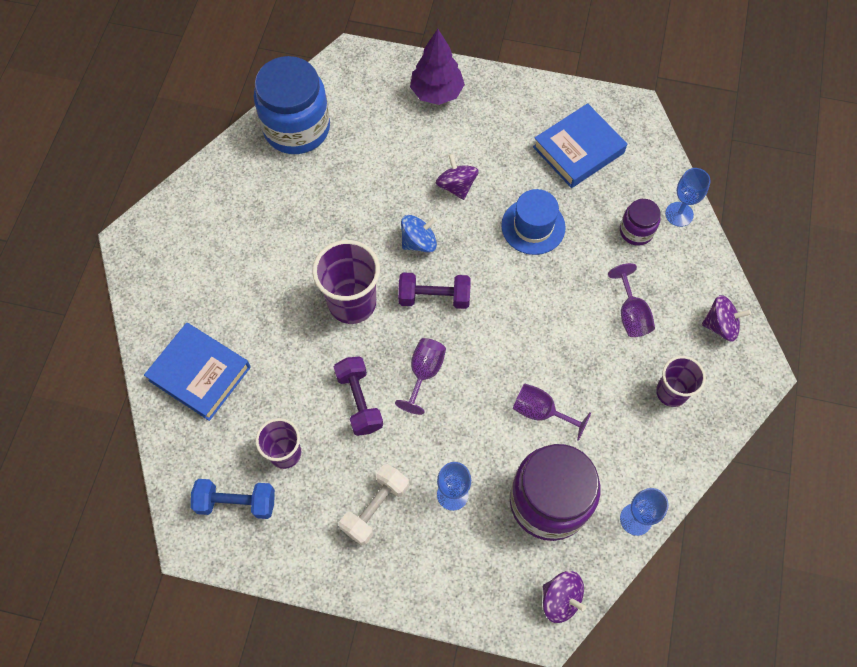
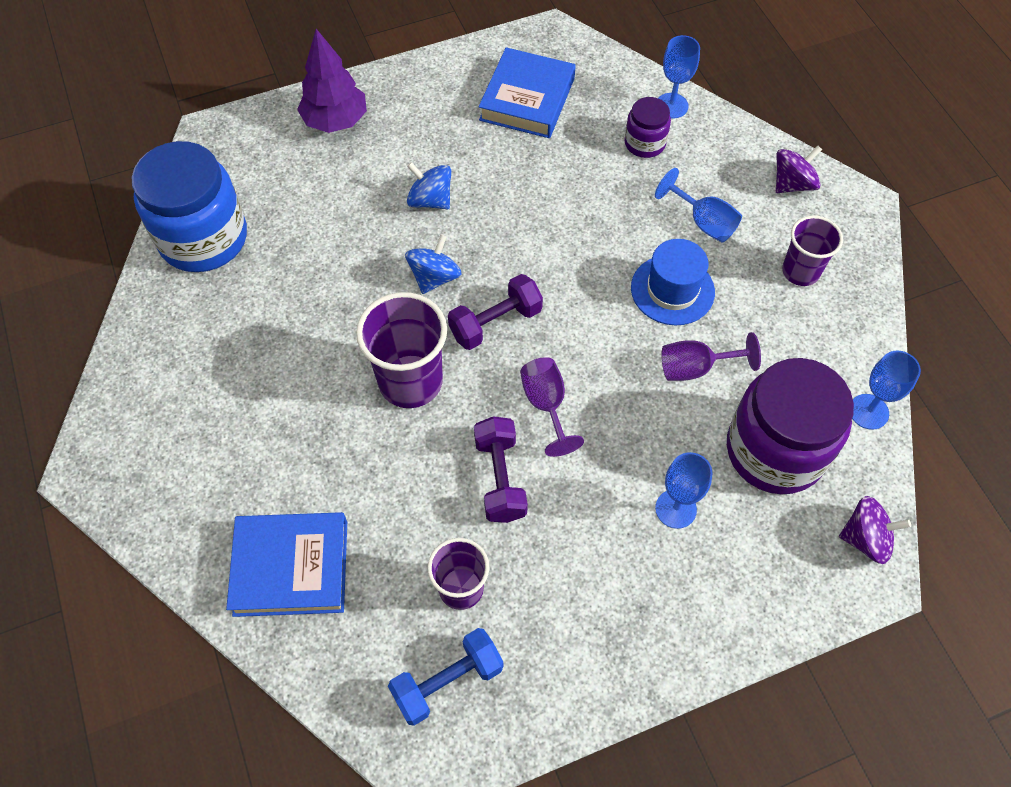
camera: 35 degrees left, 5 degrees down
purple dumbbell [334,356,383,436] -> purple dumbbell turned 45 degrees clockwise [474,416,528,523]
white dumbbell [339,464,409,545] -> none
purple spinning top [436,154,479,200] -> blue spinning top [407,162,451,209]
blue hat [501,189,566,255] -> blue hat moved to [631,239,715,325]
purple goblet [608,263,655,337] -> blue goblet [655,168,742,242]

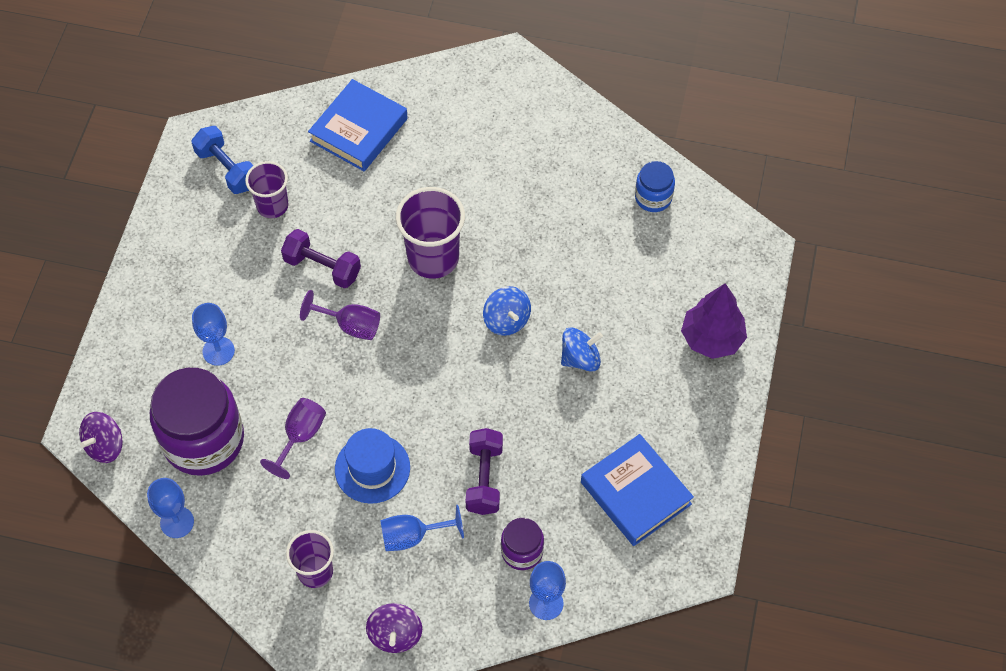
camera: 125 degrees right, 0 degrees up
blue jar [132,141,247,272] -> blue jar [635,161,675,212], size x0.49
blue dumbbell [388,628,503,726] -> blue dumbbell turned 45 degrees counterclockwise [192,126,254,194]
purple dumbbell [448,274,543,350] -> purple dumbbell moved to [466,428,503,515]

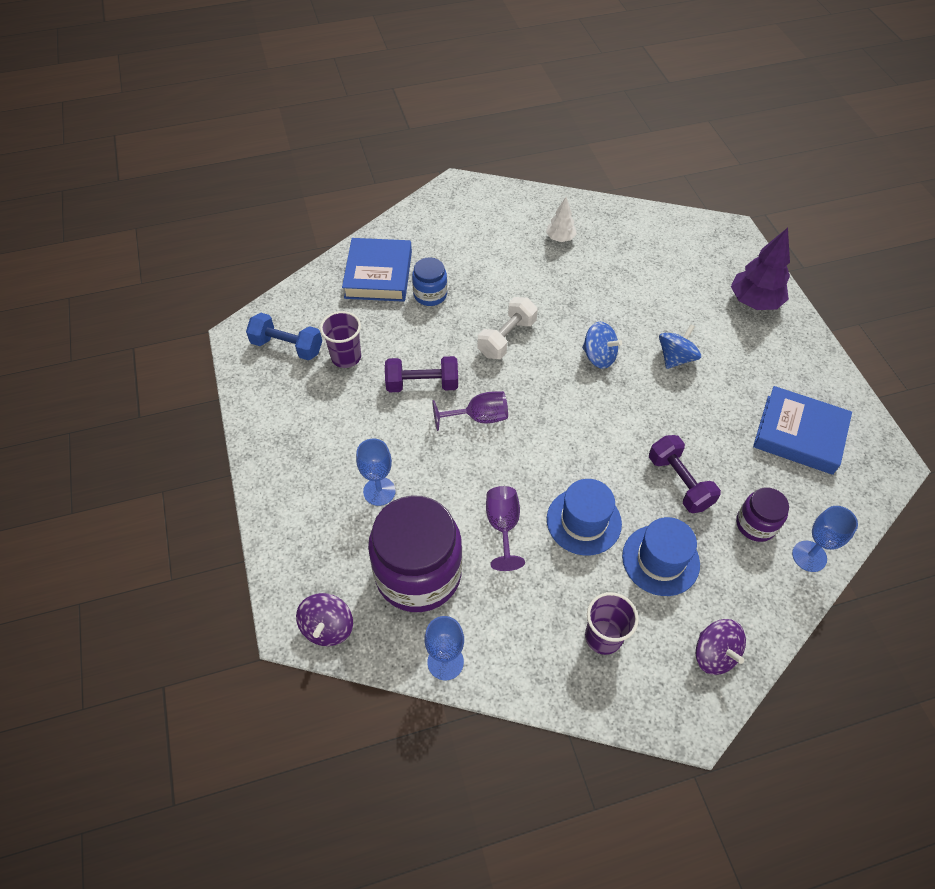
camera: 30 degrees left, 5 degrees down
blue goblet [380,505,464,551] -> blue hat [622,517,700,596]
purple cup [396,187,465,279] -> white dumbbell [477,297,538,359]
blue jar [635,161,675,212] -> blue jar moved to [412,257,447,306]
none -> white tree [546,197,577,242]

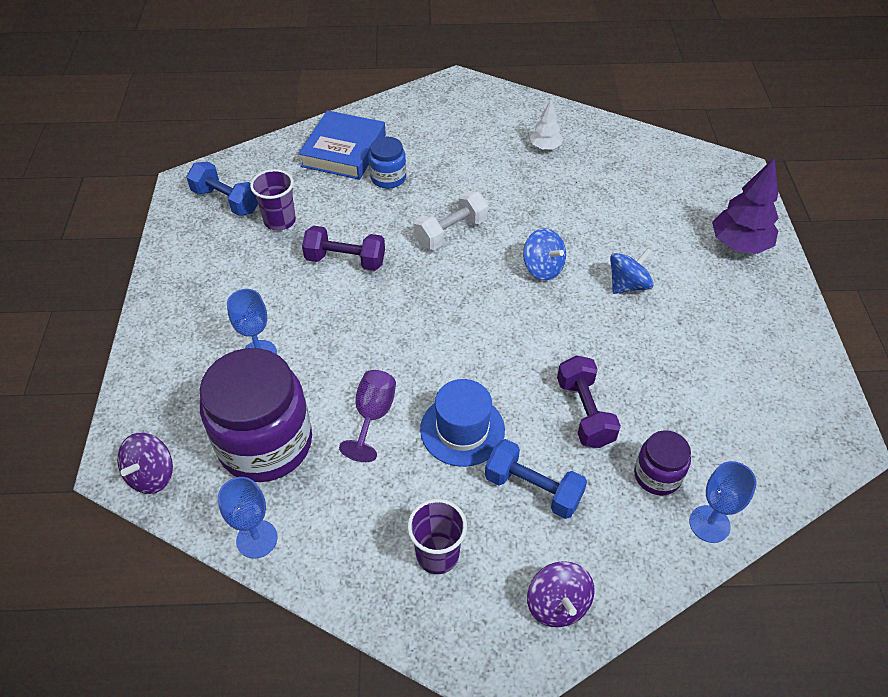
camera: 15 degrees right, 5 degrees down
purple goblet [432,391,508,431] -> none
blue hat [622,517,700,596] -> blue dumbbell [485,439,587,519]
blue book [753,386,852,475] -> none

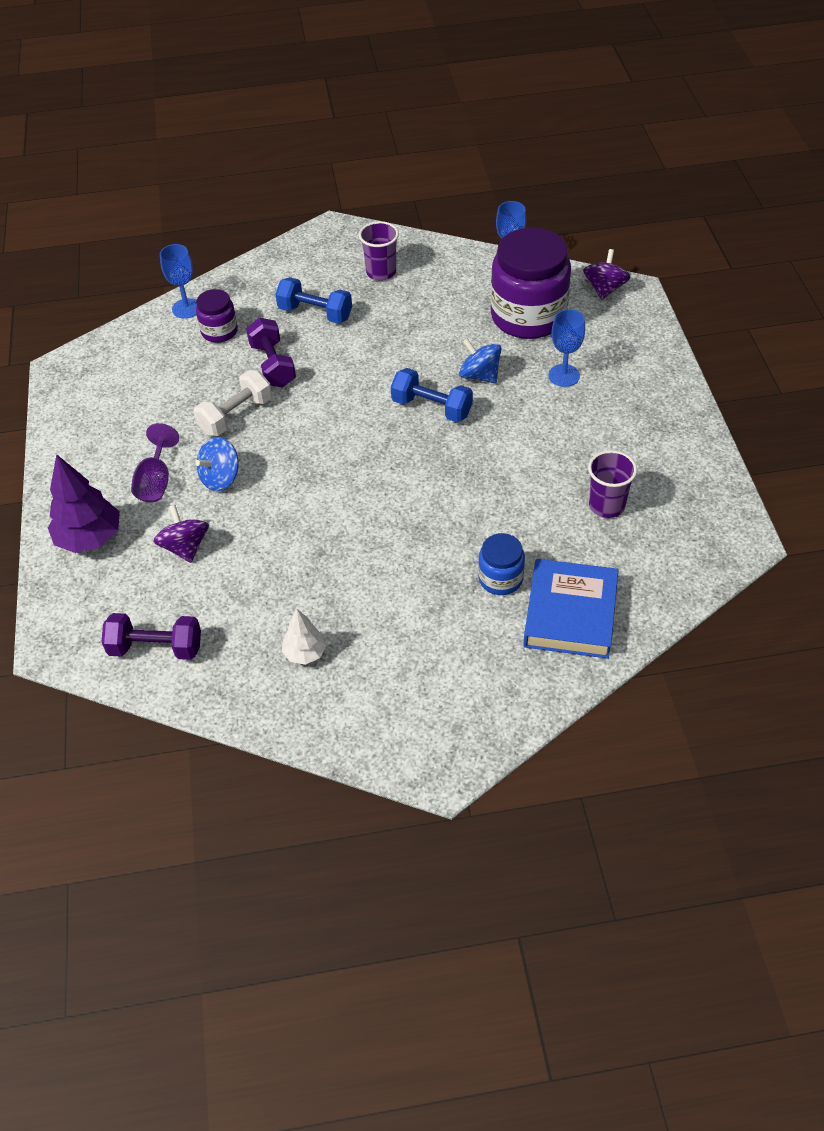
camera: 175 degrees right, 0 degrees up
blue dumbbell [186,161,258,216] -> blue dumbbell moved to [391,368,473,422]
purple dumbbell [302,226,385,271] -> purple dumbbell moved to [102,613,201,660]
purple goblet [339,370,396,462] -> purple goblet moved to [131,423,179,503]
white dumbbell [413,191,488,250] -> white dumbbell moved to [193,370,272,436]
blue hat [420,379,505,467] -> none
blue spinning top [523,228,566,280] -> blue spinning top moved to [459,338,502,383]
purple spinning top [527,561,594,627] -> purple spinning top moved to [153,505,209,563]

